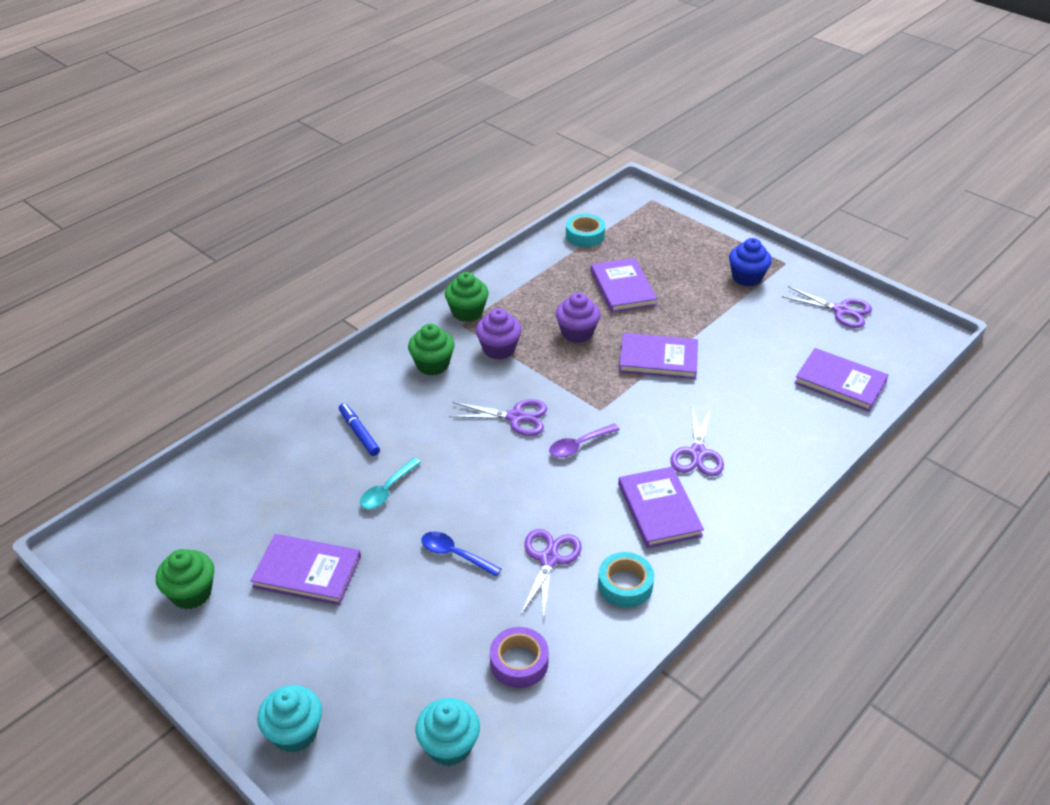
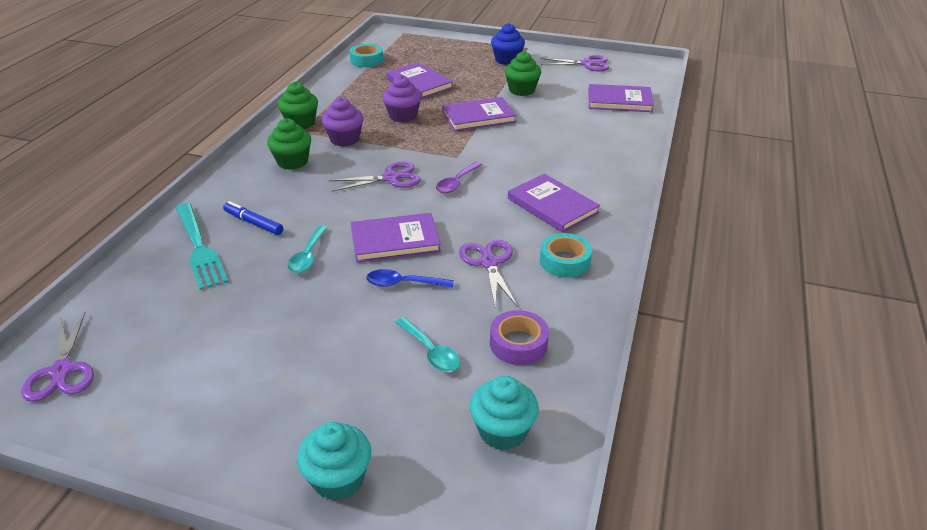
camera: 25 degrees left, 5 degrees down
green cupcake [156,549,214,609] -> green cupcake moved to [505,51,541,96]
purple book [251,534,361,605] -> purple book moved to [351,213,441,263]
purple scissors [670,406,724,476] -> purple scissors moved to [21,312,94,402]
none -> turquoise fork [176,203,228,290]
none -> turquoise spoon [395,317,460,372]

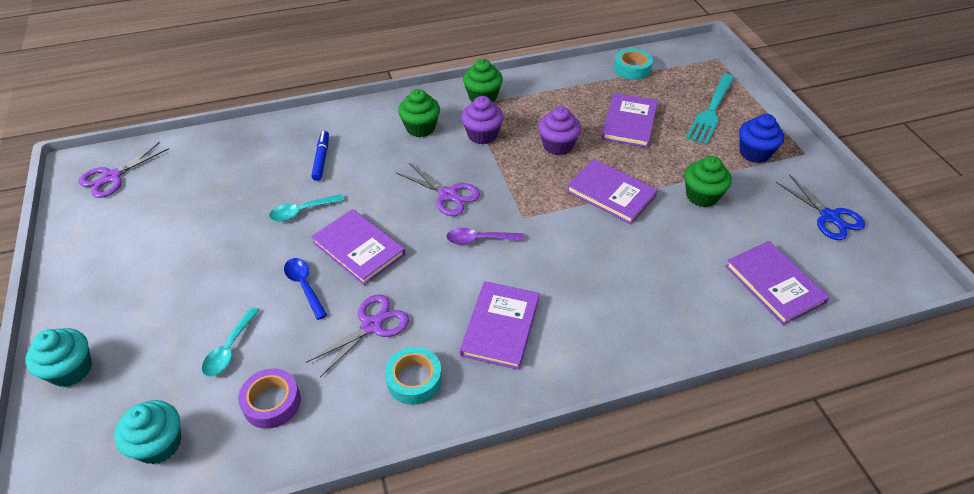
camera: 55 degrees right, 10 degrees up
turquoise fork [176,203,228,290] -> turquoise fork moved to [686,74,735,145]
purple scissors [541,55,609,72] -> blue scissors [776,174,865,240]

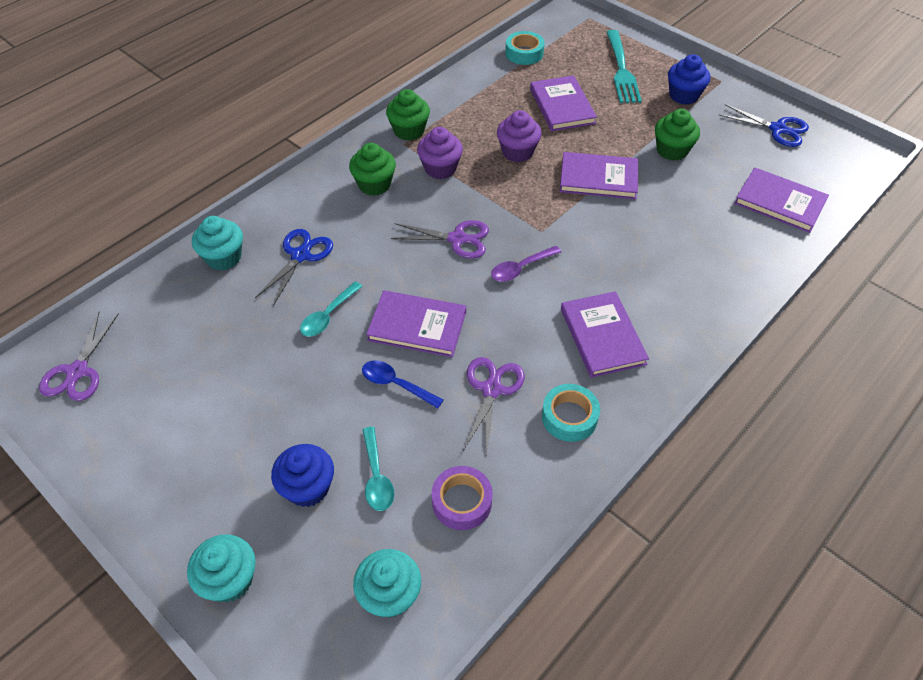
camera: 30 degrees left, 5 degrees up
blue marker [311,131,329,181] -> blue scissors [255,229,333,306]
none -> turquoise cupcake [192,216,243,271]
none -> blue cupcake [271,444,334,507]

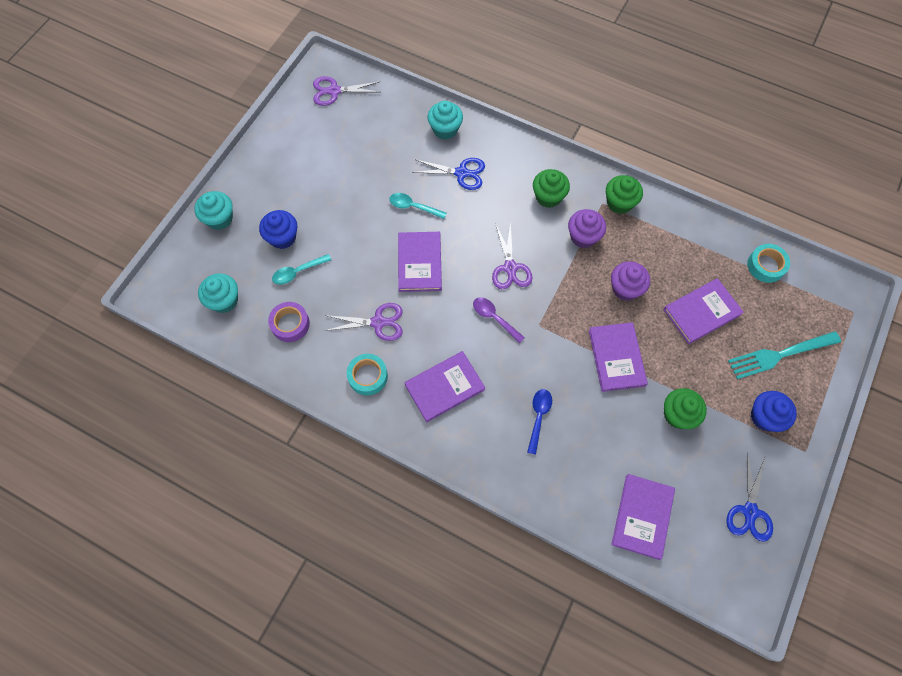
camera: 75 degrees right, 15 degrees up
blue spoon [362,360,443,409] -> blue spoon moved to [527,389,552,455]

